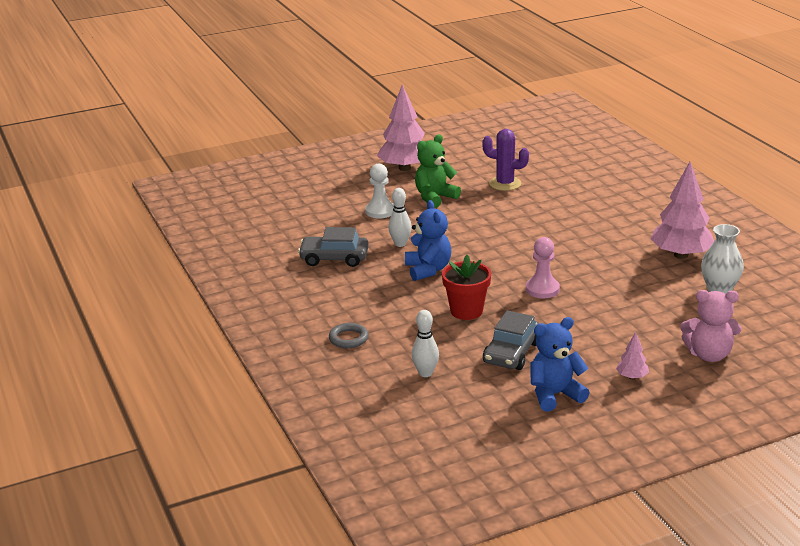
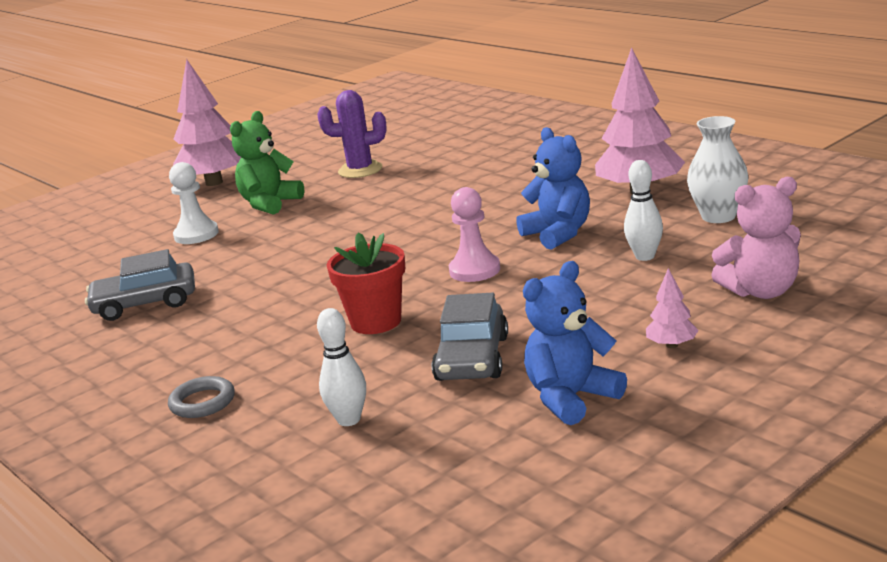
camera: 15 degrees left, 5 degrees down
white bowling pin [388,188,412,247] -> white bowling pin moved to [624,160,663,261]
blue teddy bear [405,200,451,281] -> blue teddy bear moved to [516,127,590,250]

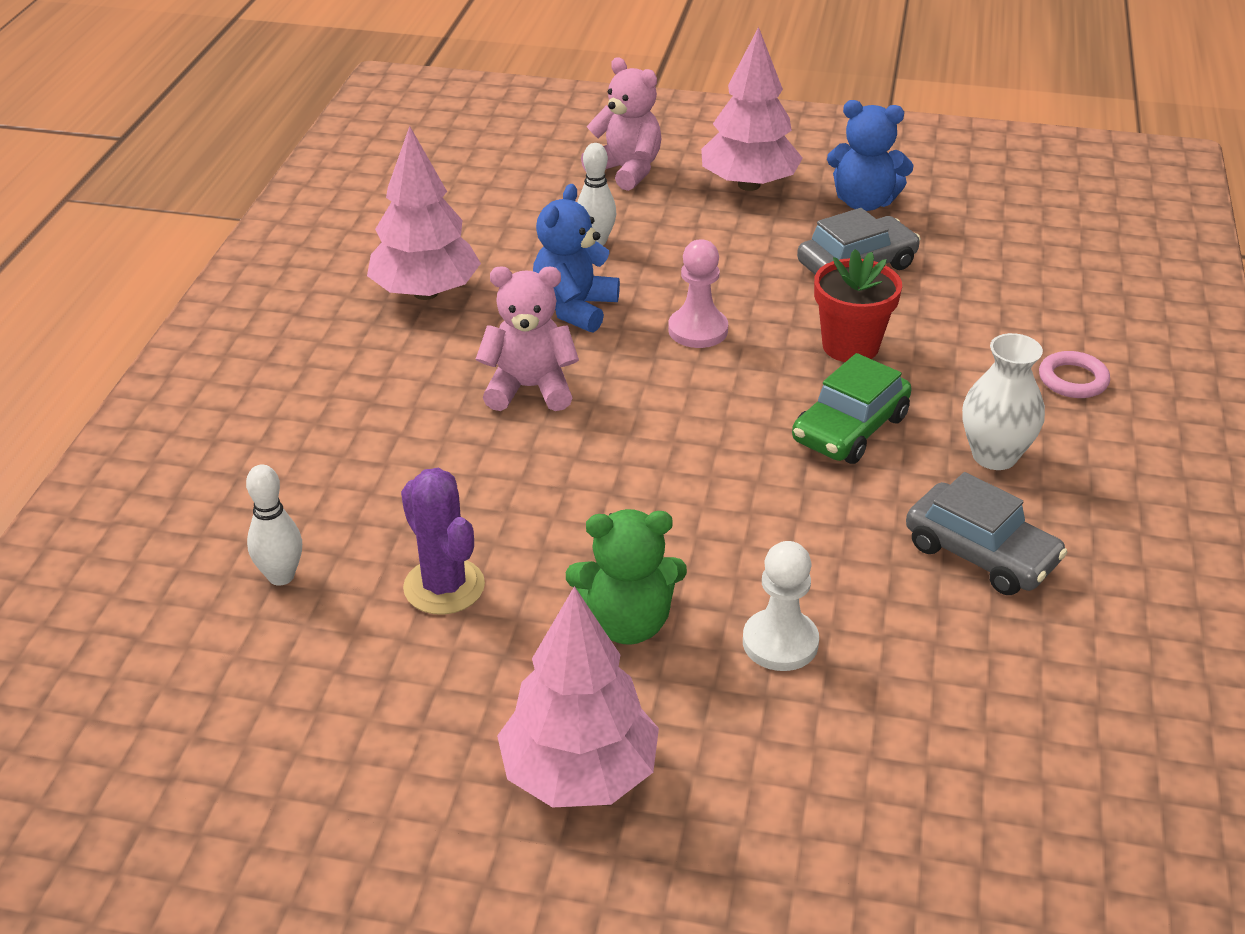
camera: 130 degrees left, 15 degrees up
grey ring [168,376,235,418] -> pink ring [1039,351,1110,398]
white bowling pin [317,308,366,426] -> white bowling pin moved to [246,465,302,586]
pink tree [646,268,698,348] -> pink tree [701,27,803,191], size x2.25
white vase [687,116,748,223] -> white vase moved to [962,333,1045,470]
none -> pink teddy bear [476,267,579,411]
none -> green car [792,353,912,464]

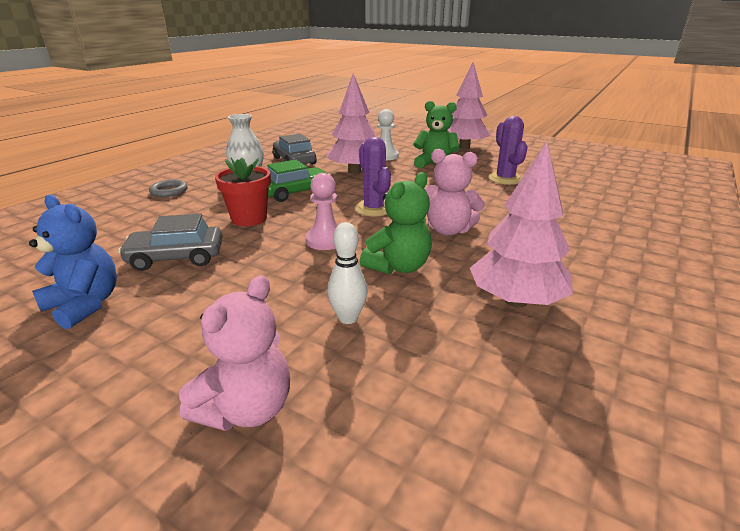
camera: 160 degrees left, 10 degrees down
white bowling pin [246,465,302,586] -> none
blue teddy bear [533,184,620,333] -> green teddy bear [360,172,432,274]
pink teddy bear [581,57,662,191] -> pink teddy bear turned 120 degrees counterclockwise [179,275,290,431]
pink tree [701,27,803,191] -> pink tree moved to [327,74,375,174]
pink ring [1039,351,1110,398] -> grey ring [149,180,188,197]
none -> purple cactus [355,137,391,216]

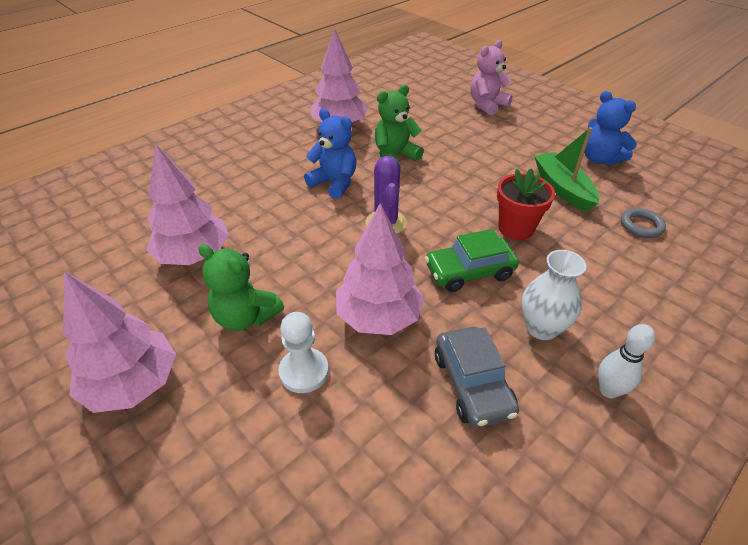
camera: 165 degrees left, 15 degrees up
grey car [118,214,223,271] -> green boat [534,127,599,212]
grey ring [149,180,188,197] -> grey ring moved to [621,208,666,238]
pink pawn [306,173,338,250] -> none
white bowling pin [327,222,368,324] -> white bowling pin moved to [598,324,655,398]
pink teddy bear [426,149,485,236] -> blue teddy bear [304,109,357,199]
purple cactus [488,116,527,185] -> pink tree [147,144,229,265]

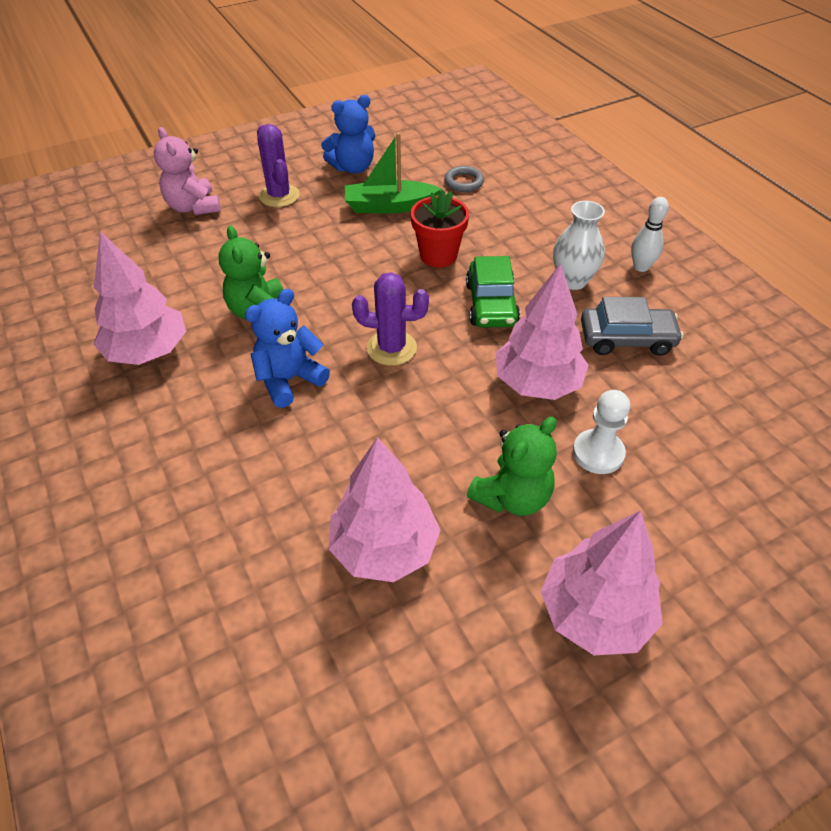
camera: 75 degrees left, 5 degrees up
none -> purple cactus [257,124,300,207]

